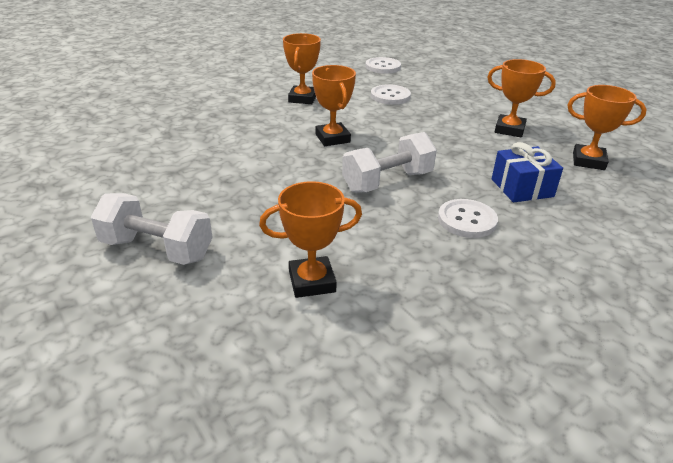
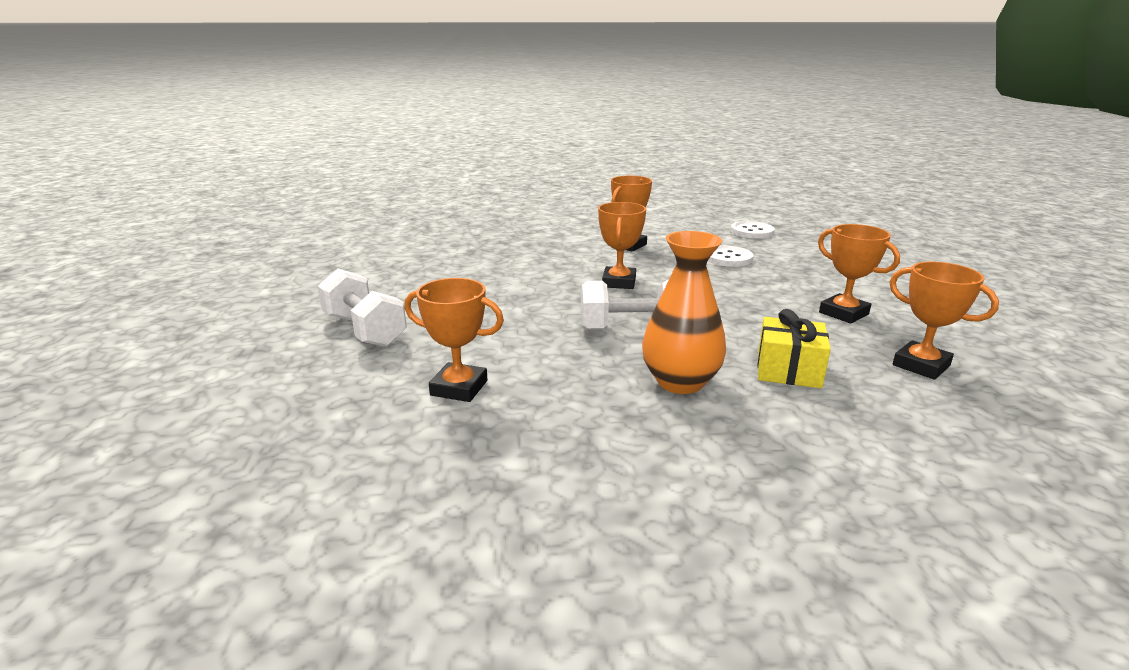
camera: 30 degrees right, 10 degrees down
white button [438,199,498,238] -> orange vase [642,231,726,394]
blue gift [492,142,563,202] -> yellow gift [757,309,831,388]

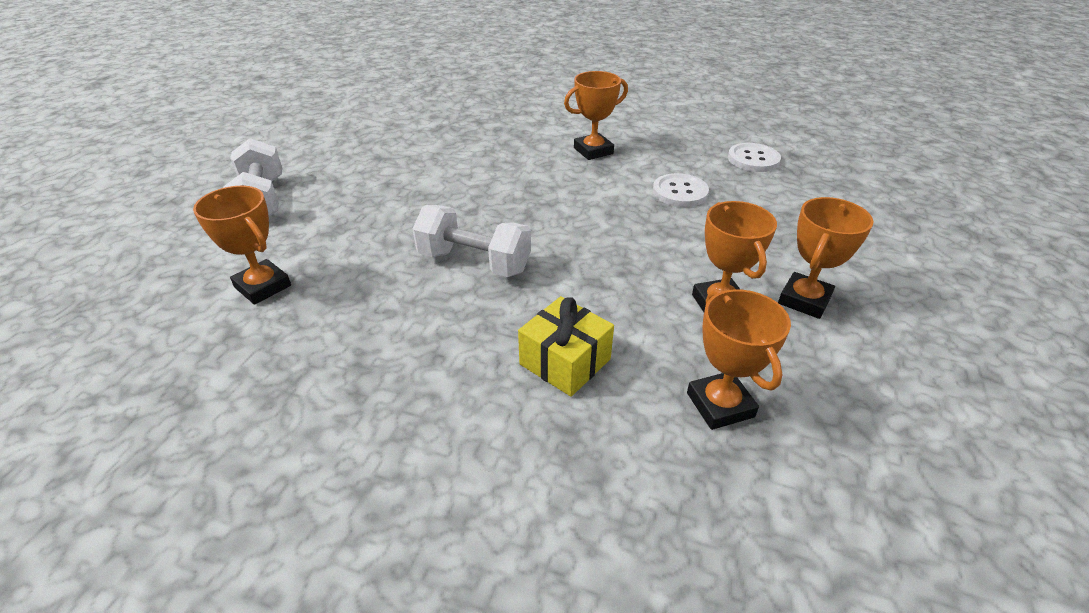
camera: 25 degrees right, 15 degrees up
orange trophy [598,202,646,289] -> orange trophy moved to [778,197,873,319]
orange vase [642,231,726,394] -> none

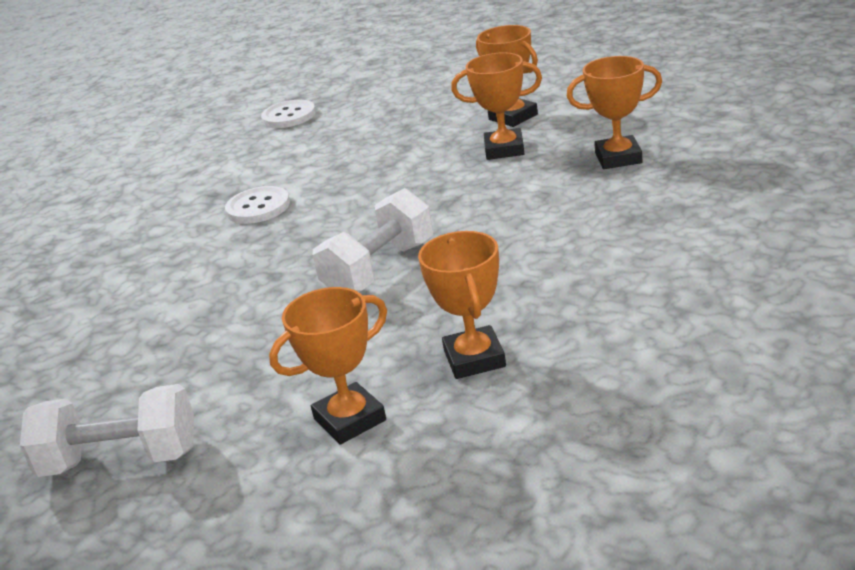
camera: 70 degrees left, 10 degrees down
yellow gift [518,296,614,397] -> none
orange trophy [564,71,628,160] -> orange trophy moved to [418,231,506,379]
white button [653,173,709,207] -> white button moved to [225,186,290,224]

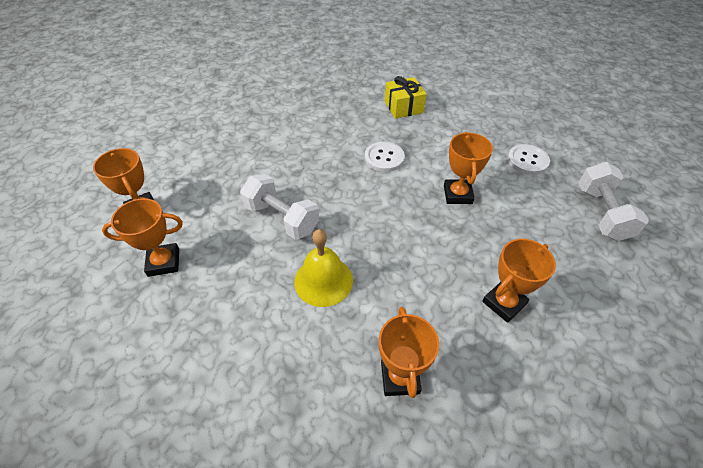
camera: 85 degrees right, 20 degrees up
white dumbbell [20,384,194,477] -> white dumbbell moved to [578,162,649,241]
orange trophy [451,52,542,160] -> orange trophy moved to [444,132,493,204]
none -> yellow bell [294,229,353,307]
none -> yellow gift [385,76,427,119]

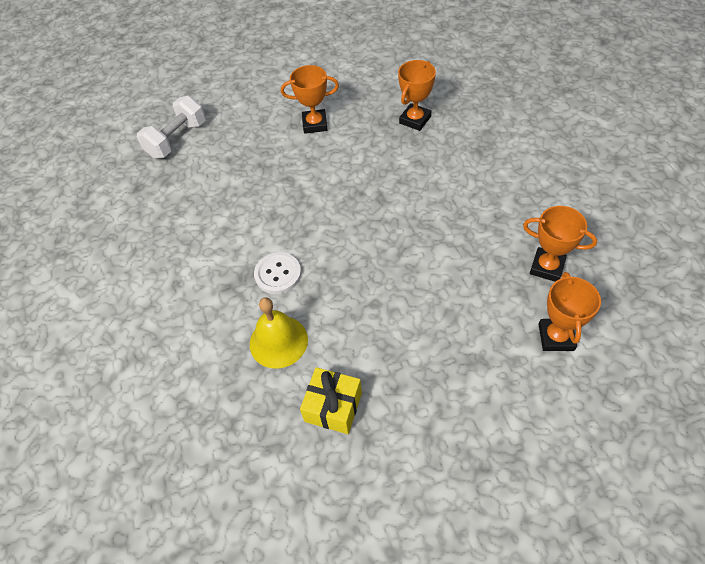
camera: 140 degrees left, 5 degrees up
white dumbbell [240,174,319,240] -> none
yellow bell [294,229,353,307] -> yellow bell moved to [250,297,308,369]
yellow gift [385,76,427,119] -> yellow gift moved to [300,367,362,434]
orange trophy [444,132,493,204] -> none
white button [507,144,550,175] -> none

